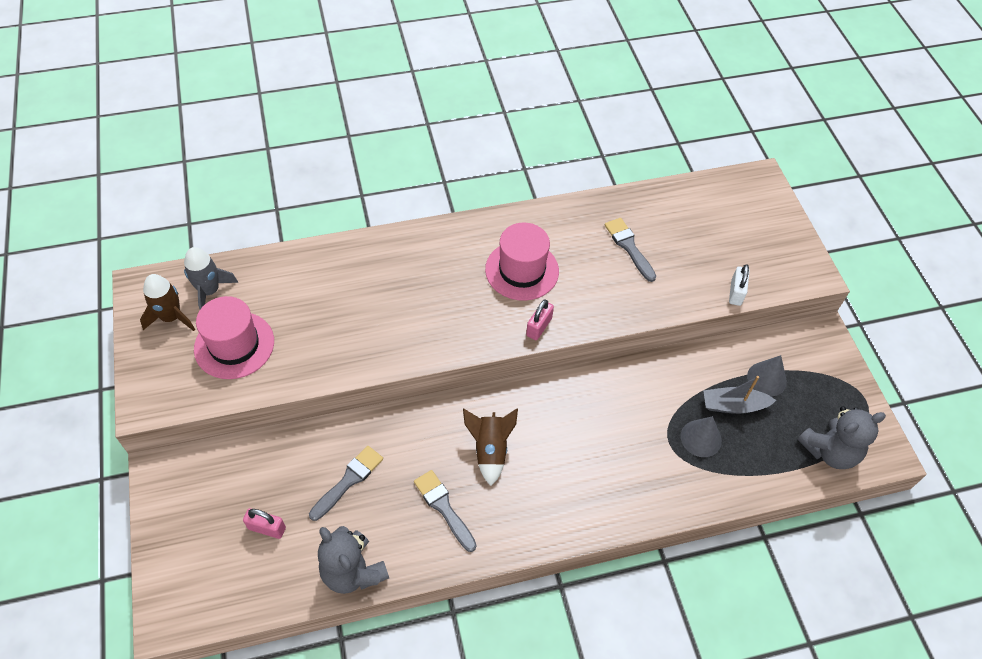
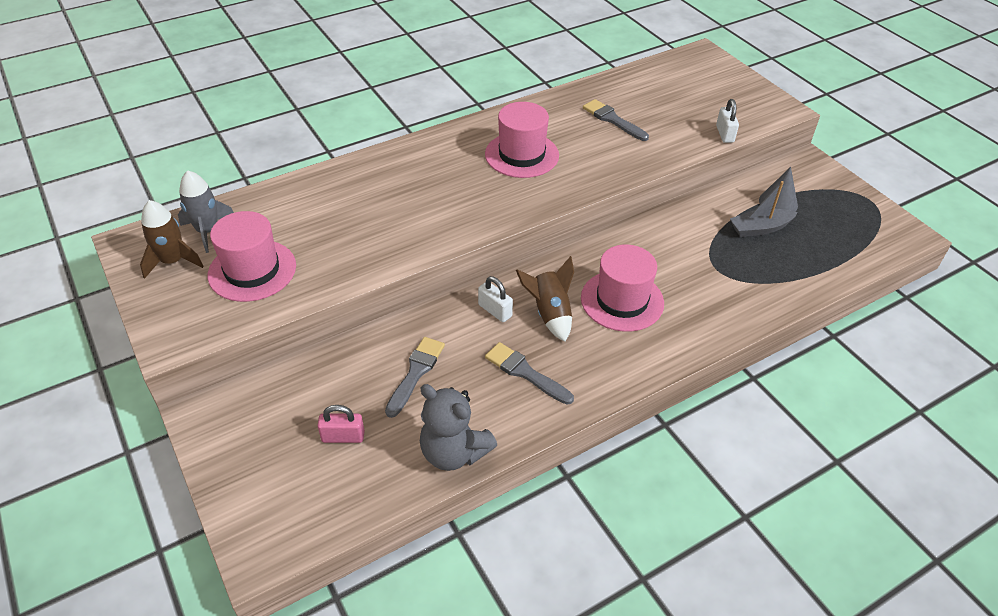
camera: 15 degrees left, 10 degrees down
pink padlock [526,299,554,340] -> none
grey cone [681,416,722,457] -> none
grey teddy bear [797,406,886,469] -> none
none -> white padlock [478,276,513,322]
none -> pink hat [581,244,664,332]

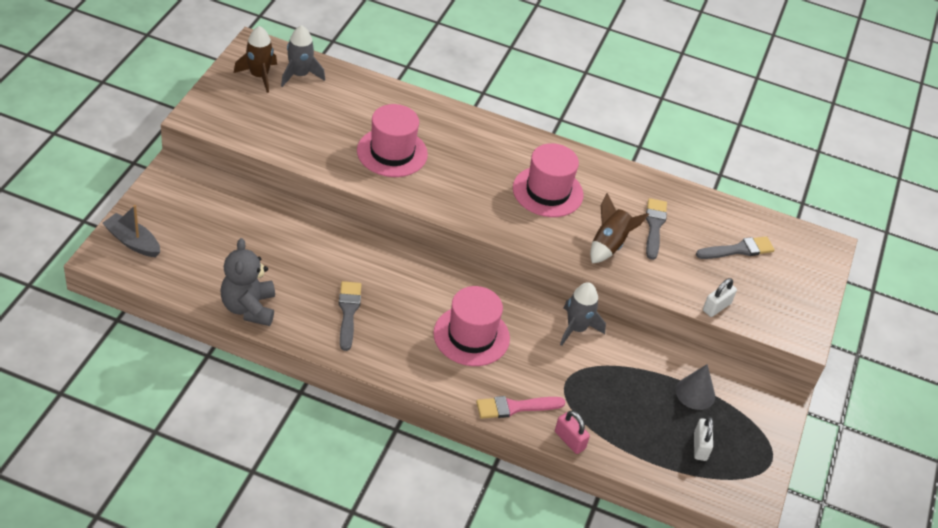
camera: 45 degrees right, 0 degrees up
pink hat [208,211,296,302] -> pink hat moved to [357,104,428,177]
pink padlock [317,405,365,443] -> pink padlock moved to [555,411,590,454]
grey brush [385,337,445,418] -> grey brush moved to [696,236,775,259]
white padlock [478,276,513,322] -> white padlock moved to [694,416,713,461]
brown rocket [516,256,574,342] -> brown rocket moved to [590,193,649,263]
grey boat [730,181,798,237] -> grey boat moved to [103,205,160,257]
none -> pink brush [476,396,565,419]
none -> grey rocket [560,282,606,346]

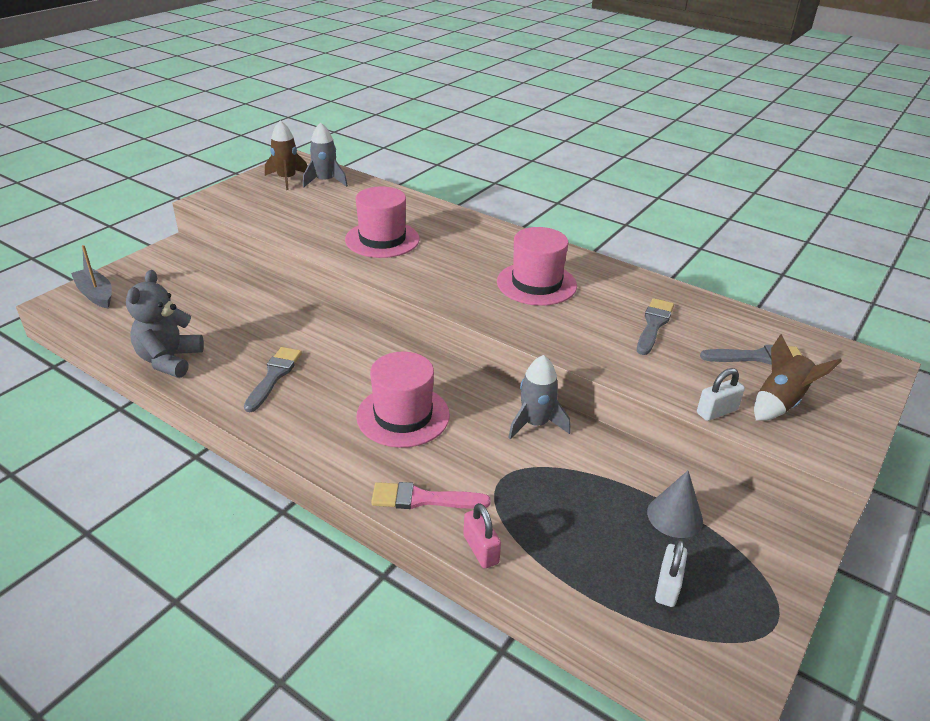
camera: 20 degrees right, 10 degrees down
brown rocket [590,193,649,263] -> brown rocket moved to [754,334,842,421]

